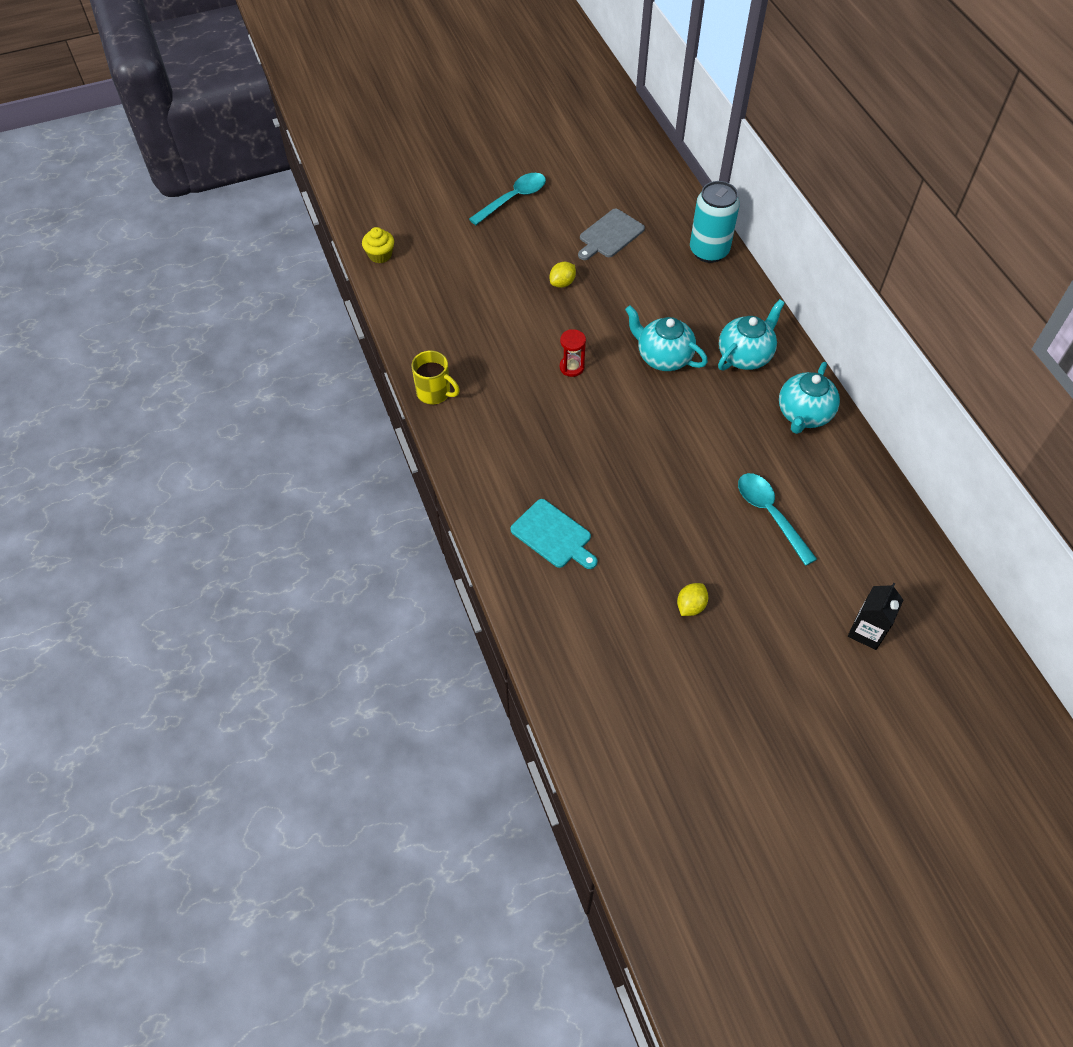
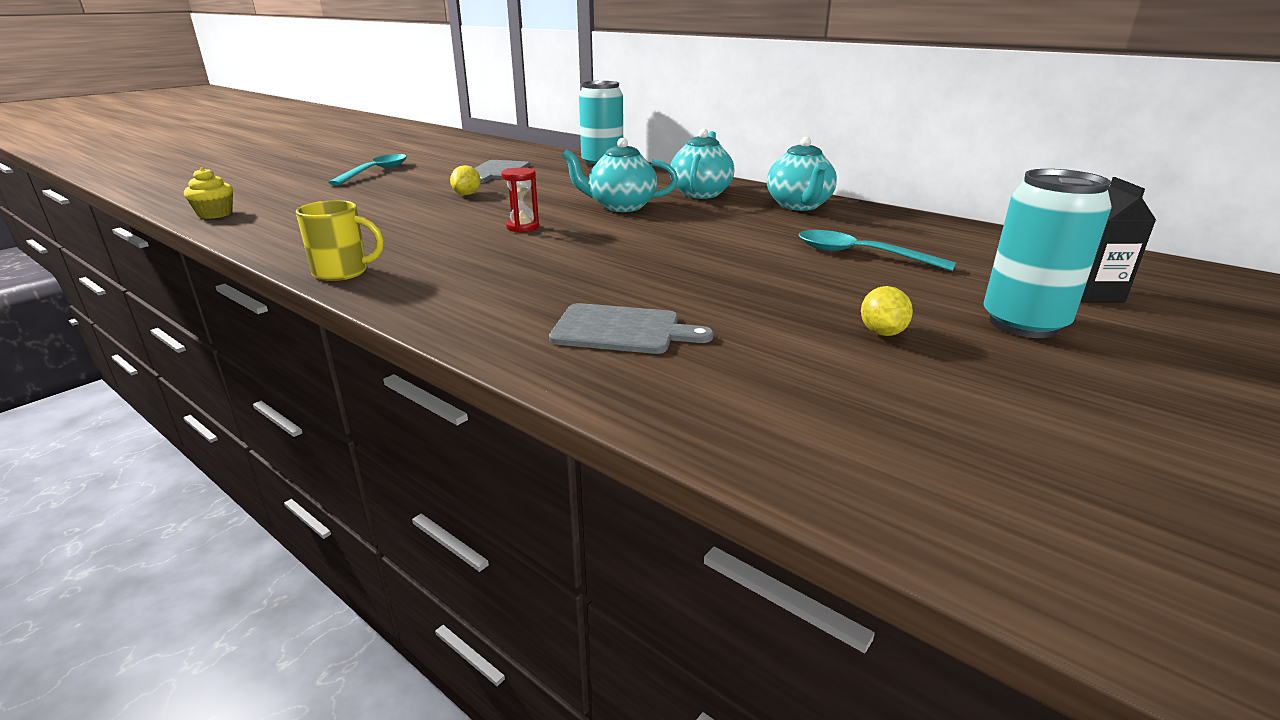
camera: 30 degrees left, 30 degrees down
turquoise cutting board [510,499,597,569] -> grey cutting board [549,303,714,354]
none -> turquoise can [984,169,1112,338]

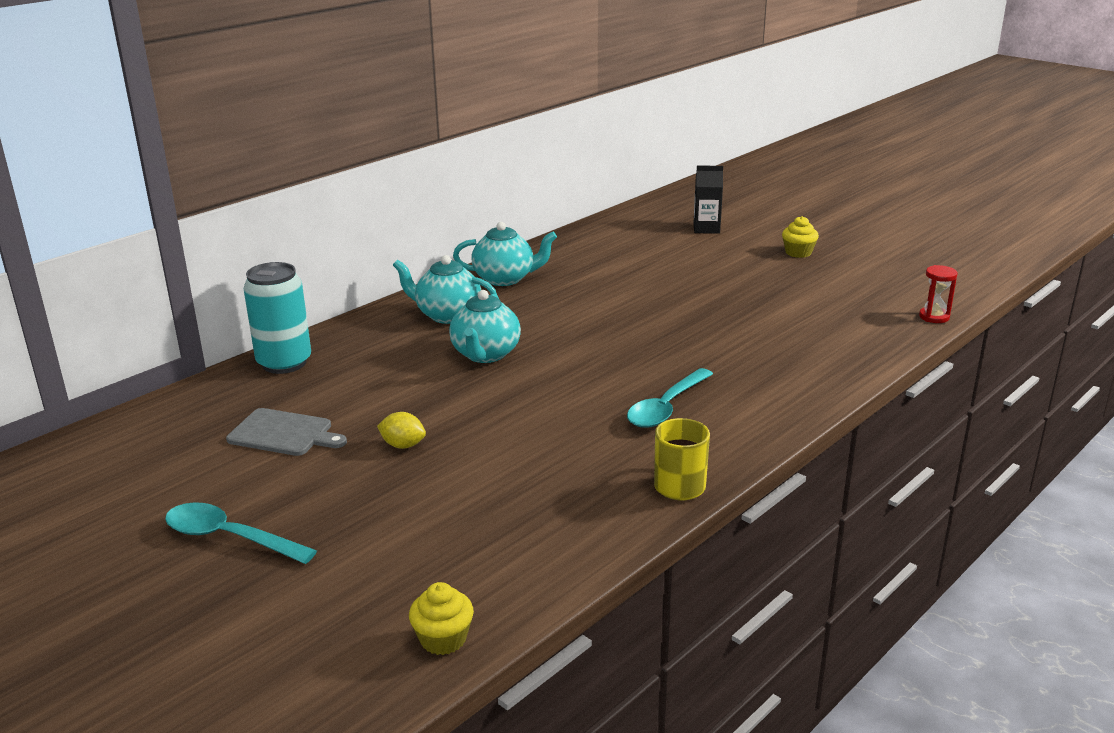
camera: 85 degrees left, 0 degrees up
red hourglass [501,167,539,232] -> red hourglass moved to [919,265,958,323]
grey cutting board [549,303,714,354] -> none
turquoise spoon [799,230,956,271] -> turquoise spoon moved to [627,368,713,428]
yellow lemon [861,286,913,336] -> none
turquoise can [984,169,1112,338] -> none
none -> yellow cupcake [782,216,819,258]

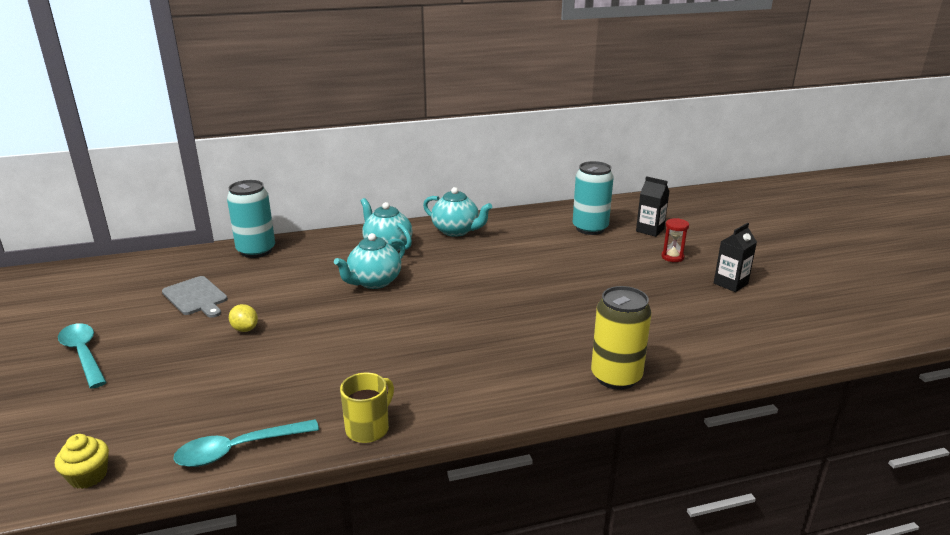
camera: 30 degrees right, 0 degrees up
turquoise spoon [627,368,713,428] -> turquoise spoon moved to [173,419,319,467]
yellow cupcake [782,216,819,258] -> none
red hourglass [919,265,958,323] -> red hourglass moved to [661,218,689,262]
none -> turquoise can [573,161,614,235]
none -> yellow can [591,286,652,390]
none -> black carton [714,223,757,292]

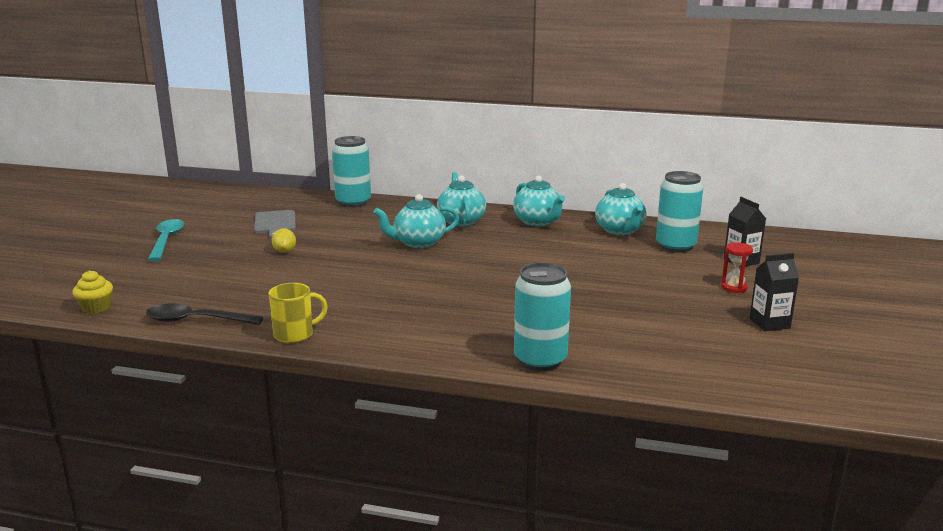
camera: 30 degrees right, 5 degrees down
turquoise spoon [173,419,319,467] -> black spoon [146,303,263,325]
yellow can [591,286,652,390] -> turquoise can [514,263,571,371]
none -> turquoise teapot [595,183,646,236]

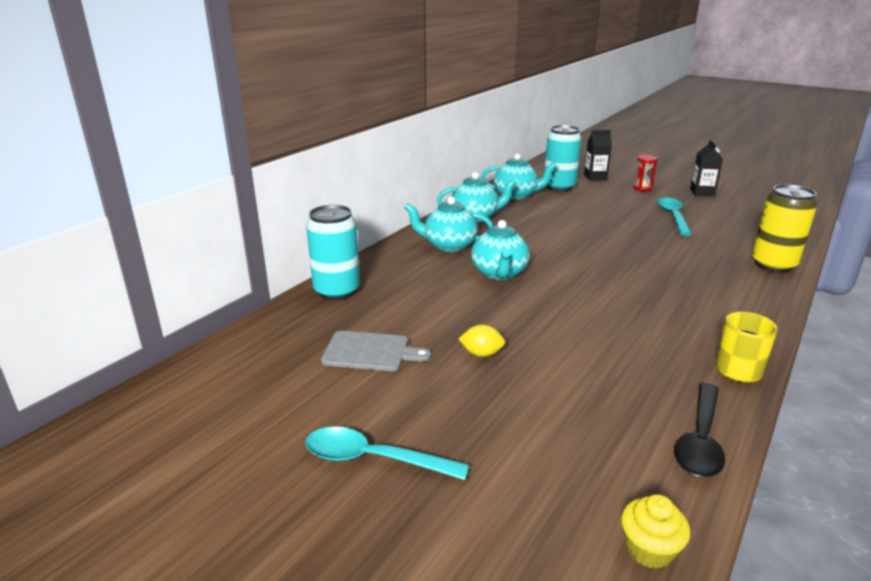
camera: 70 degrees left, 5 degrees up
turquoise can [514,263,571,371] -> yellow can [752,184,817,273]
none -> turquoise spoon [657,197,692,236]

